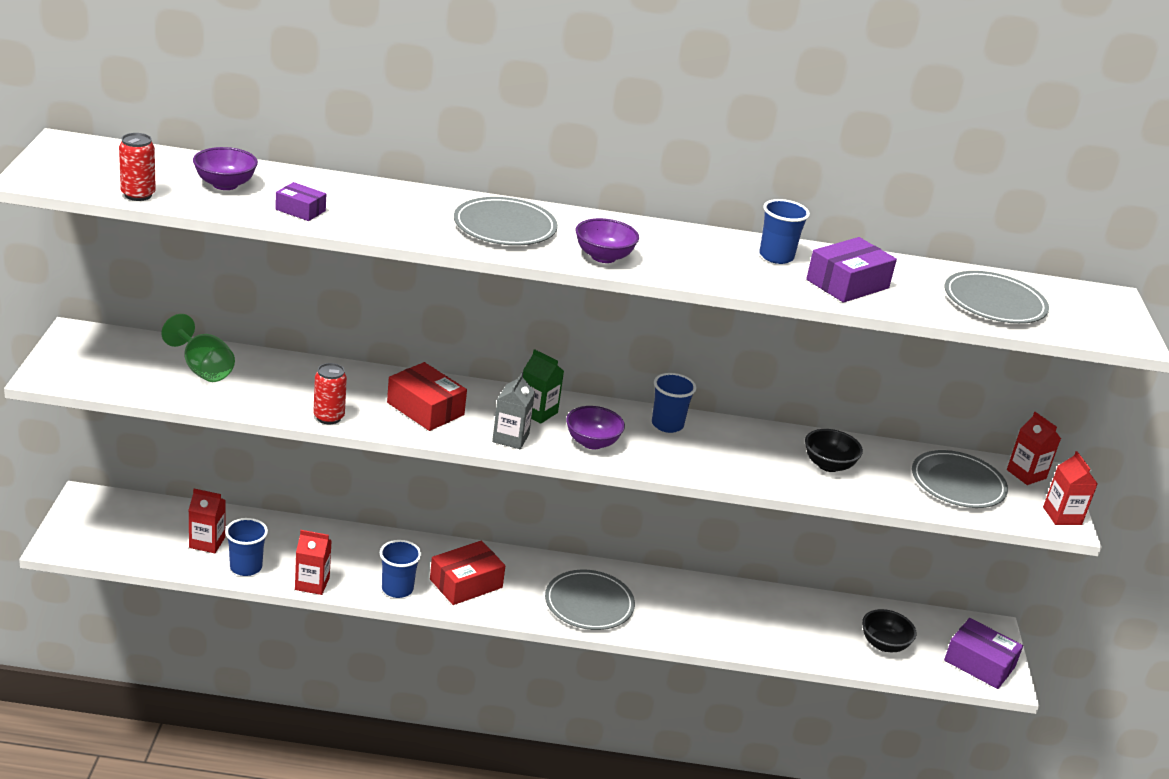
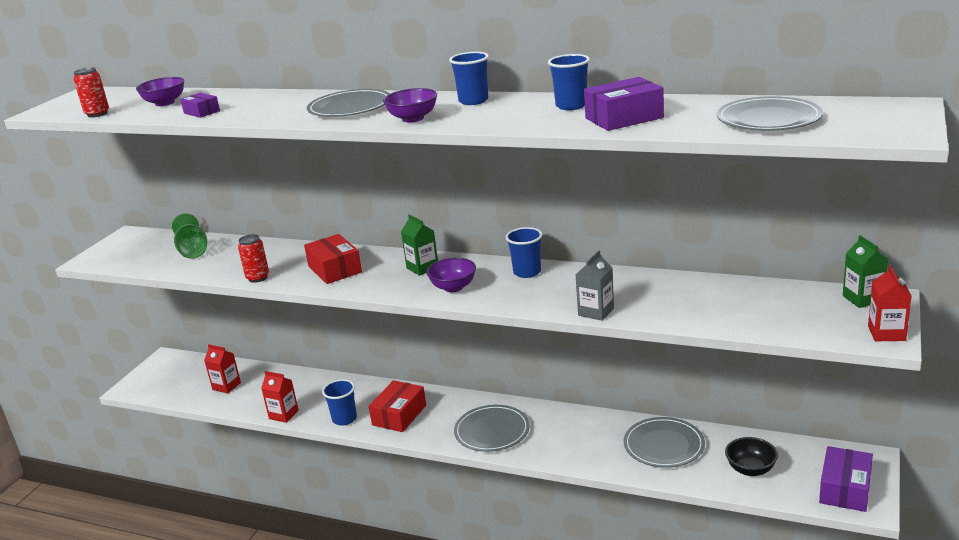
camera: 25 degrees right, 5 degrees down
blue cup [225,518,268,576] -> blue cup moved to [449,52,489,105]
red box [430,540,505,605] -> red box turned 45 degrees counterclockwise [368,380,426,432]
grey carton [492,373,535,449] -> grey carton moved to [576,250,614,321]
black bowl [805,429,863,472] -> none
grey plate [912,450,1008,508] -> grey plate moved to [624,417,705,468]
purple box [944,618,1023,689] -> purple box turned 60 degrees clockwise [819,446,873,512]
red carton [1007,412,1061,485] -> green carton [843,235,888,308]

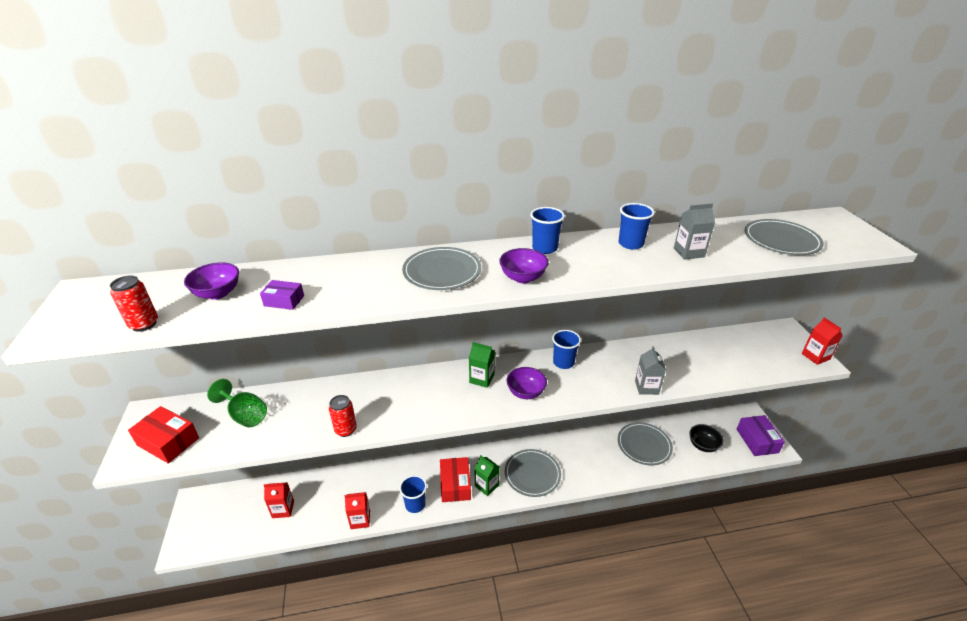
camera: 35 degrees left, 10 degrees up
red box [304,234,362,284] -> red box moved to [128,406,199,464]
purple box [584,77,664,131] -> grey carton [674,204,715,260]
green carton [843,235,888,308] -> green carton moved to [474,455,500,496]

